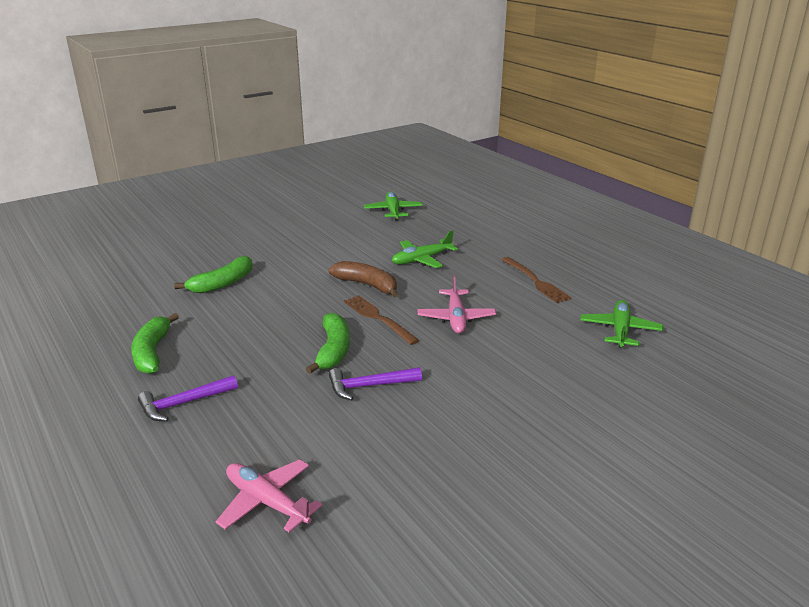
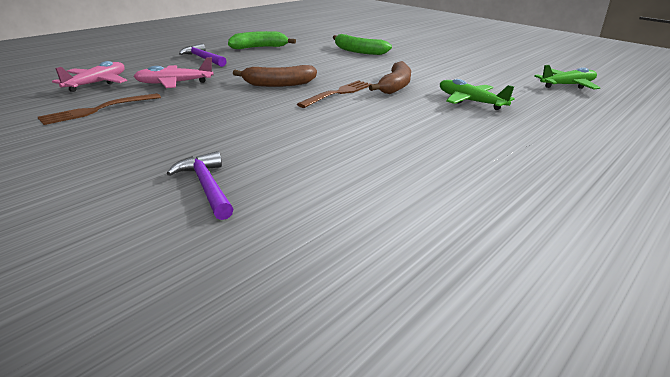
camera: 75 degrees right, 0 degrees up
green banana [306,313,350,374] -> brown banana [233,65,317,87]
purple hammer [329,367,422,400] -> purple hammer moved to [167,151,234,220]
pink plane [417,275,496,334] -> pink plane moved to [133,57,214,88]
brown fork [501,257,572,303] -> brown fork moved to [38,93,161,125]
green plane [581,300,664,348] -> none

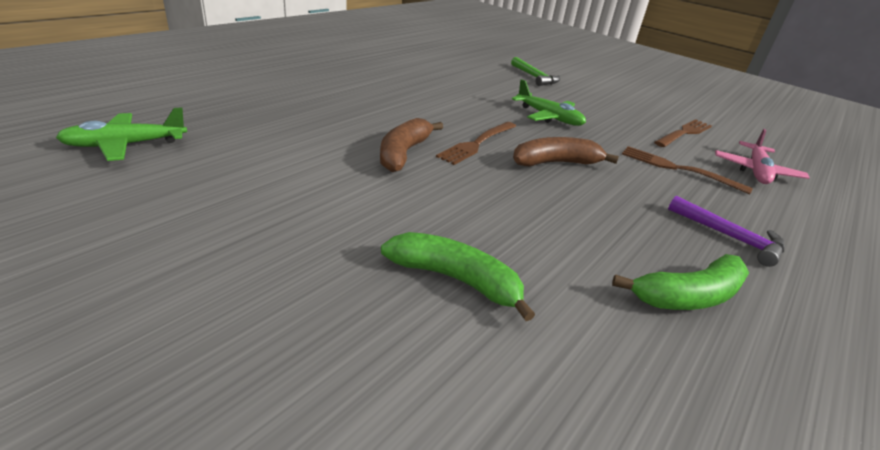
camera: 175 degrees right, 5 degrees up
pink plane [133,57,214,88] -> brown fork [622,146,753,194]
purple hammer [167,151,234,220] -> green hammer [511,57,560,86]
green plane [440,79,515,110] -> green plane moved to [512,79,586,126]

